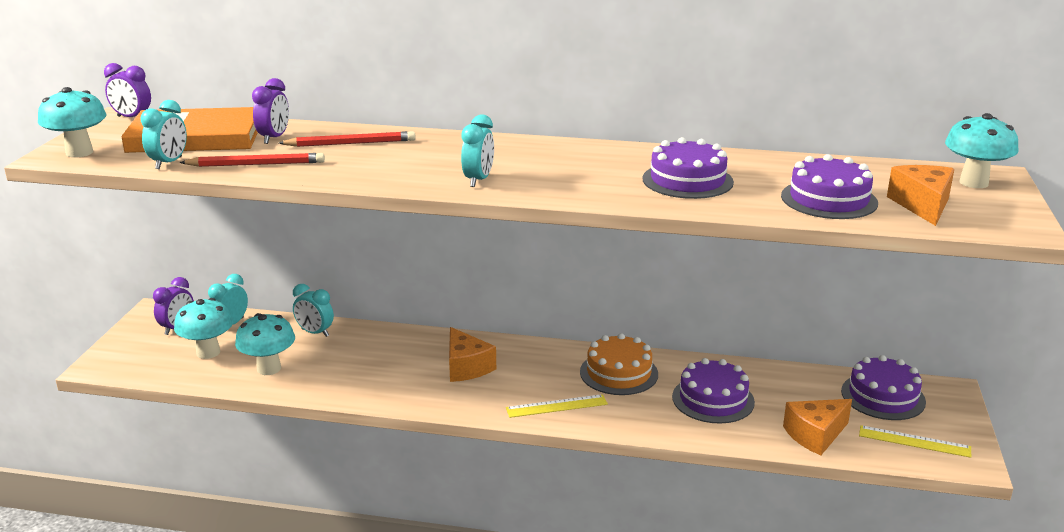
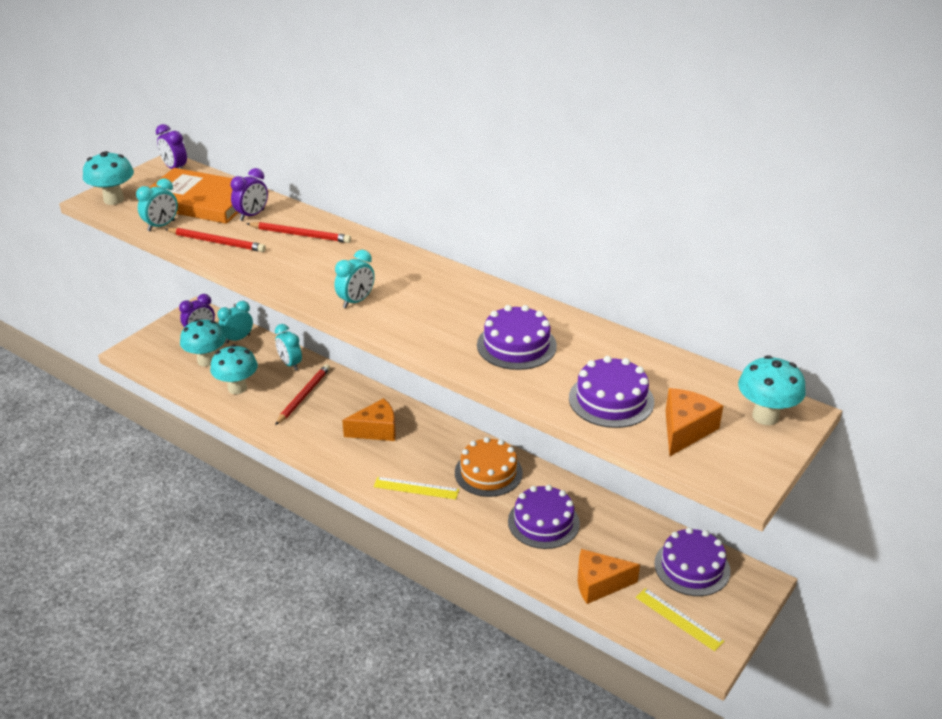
camera: 25 degrees right, 10 degrees up
orange cheese [449,327,496,382] -> orange cheese turned 105 degrees counterclockwise [342,398,396,441]
none -> red pencil [275,364,330,425]

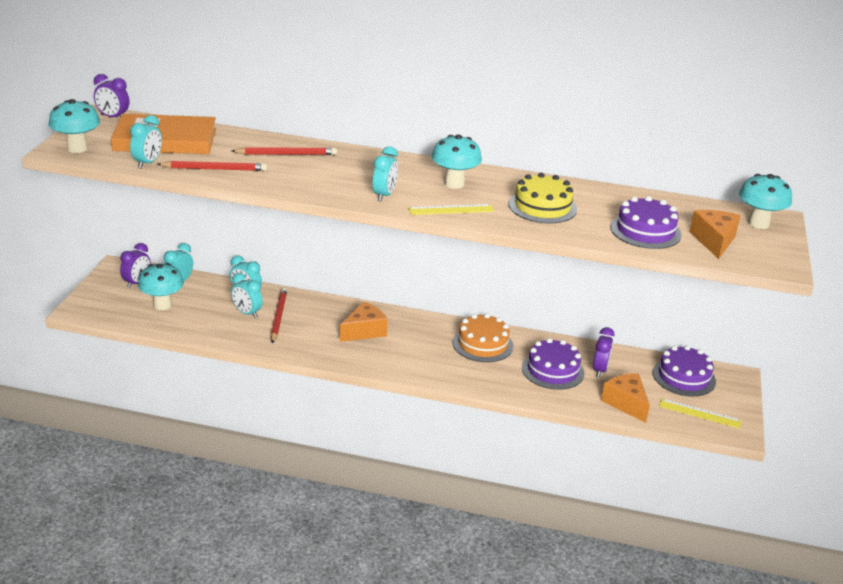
camera: 25 degrees left, 5 degrees down
turquoise mushroom [210,345,258,394] -> turquoise mushroom moved to [432,134,482,189]
purple clock [230,168,268,221] -> purple clock moved to [593,327,614,377]
yellow ruler [374,477,459,500] -> yellow ruler moved to [408,204,495,215]
purple cake [477,305,557,370] -> yellow cake [509,173,577,223]
orange cheese [578,549,640,604] -> orange cheese turned 90 degrees clockwise [601,373,650,423]
none -> turquoise clock [231,273,263,318]

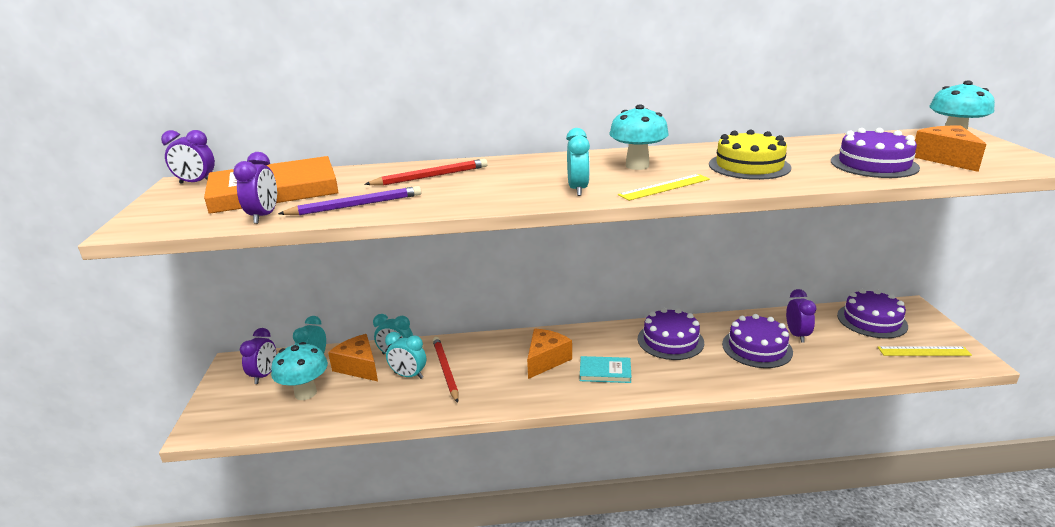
camera: 15 degrees left, 5 degrees down
turquoise mushroom [49,99,100,153] -> none
turquoise clock [130,115,162,168] -> purple clock [233,152,277,224]
red pencil [157,161,267,171] -> purple pencil [278,186,422,215]
orange cake [453,313,513,362] -> purple cake [638,308,704,360]
orange cheese [601,373,650,423] -> orange cheese moved to [328,334,378,381]
none -> turquoise book [580,356,632,383]

